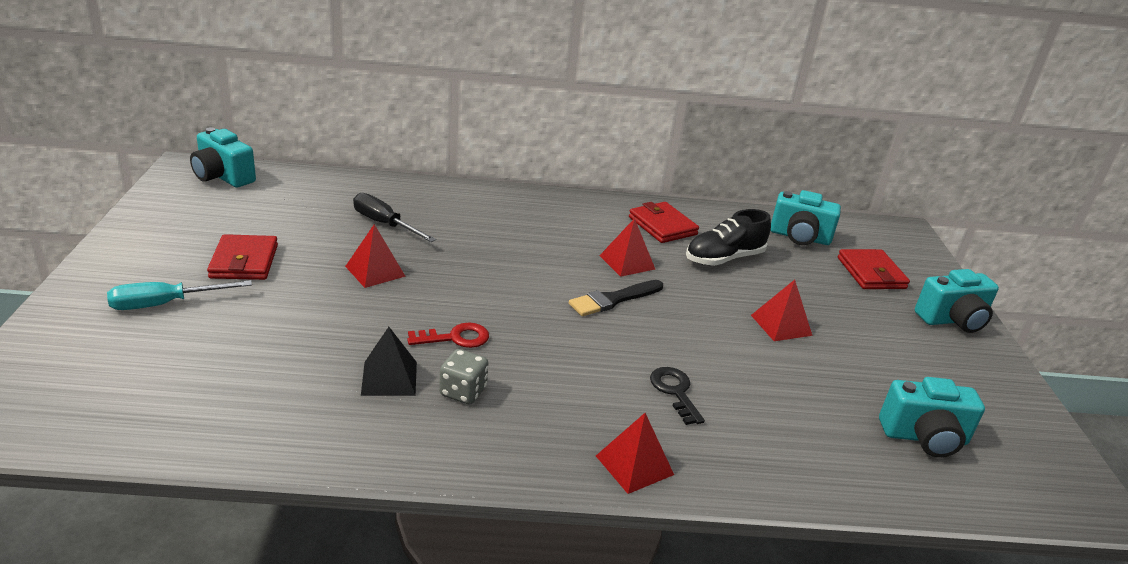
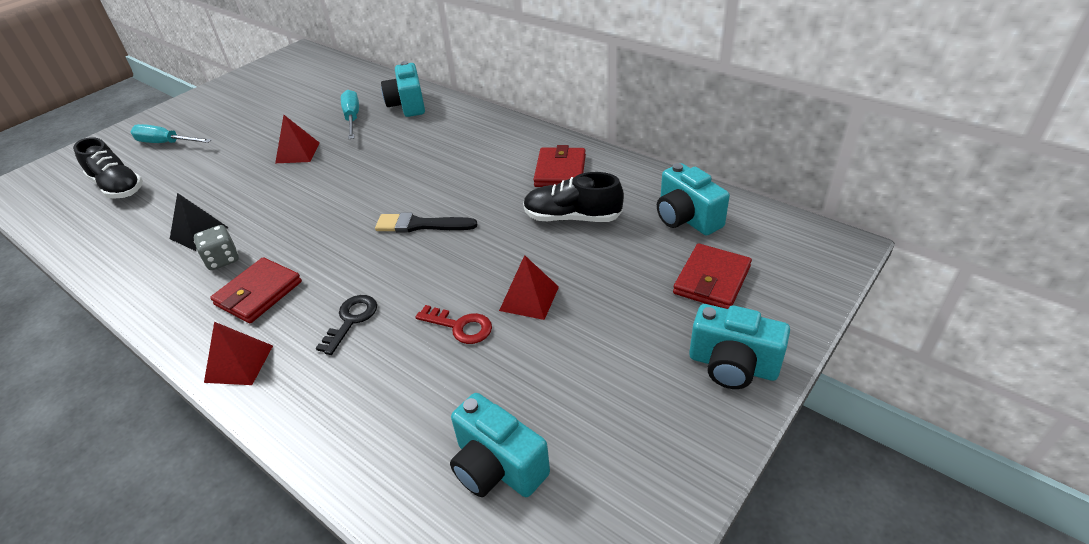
camera: 45 degrees right, 10 degrees up
turquoise camera [190,127,256,187] -> turquoise camera moved to [381,61,425,117]
red wallet [207,234,278,280] -> red wallet moved to [210,257,302,323]
black screwdriver [353,193,436,242] -> turquoise screwdriver [341,90,359,139]
red key [407,323,489,348] -> red key moved to [415,305,492,344]
red pyramid [599,218,655,277] -> none
none -> black shoe [73,137,143,198]

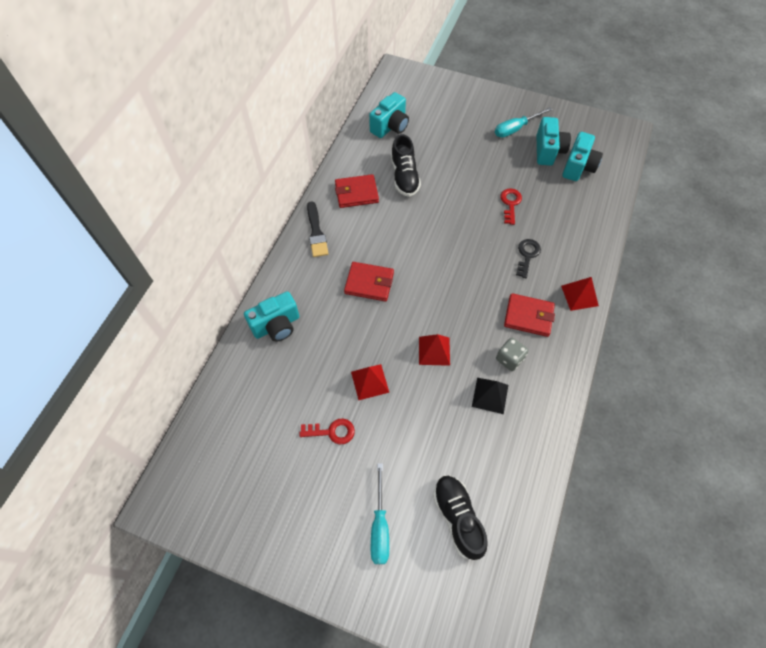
camera: 110 degrees left, 20 degrees up
black shoe [73,137,143,198] -> black shoe turned 45 degrees counterclockwise [433,475,488,560]
black key [316,295,377,355] -> black key turned 105 degrees clockwise [516,239,541,278]
turquoise screwdriver [341,90,359,139] -> turquoise screwdriver moved to [495,107,553,138]
black brush [375,213,477,233] -> black brush moved to [307,202,329,257]
red pyramid [499,255,559,320] -> red pyramid moved to [419,334,450,366]
red wallet [673,244,752,309] -> red wallet moved to [344,262,394,301]
turquoise camera [689,304,790,389] -> turquoise camera moved to [536,117,571,166]
none -> red key [299,419,355,444]

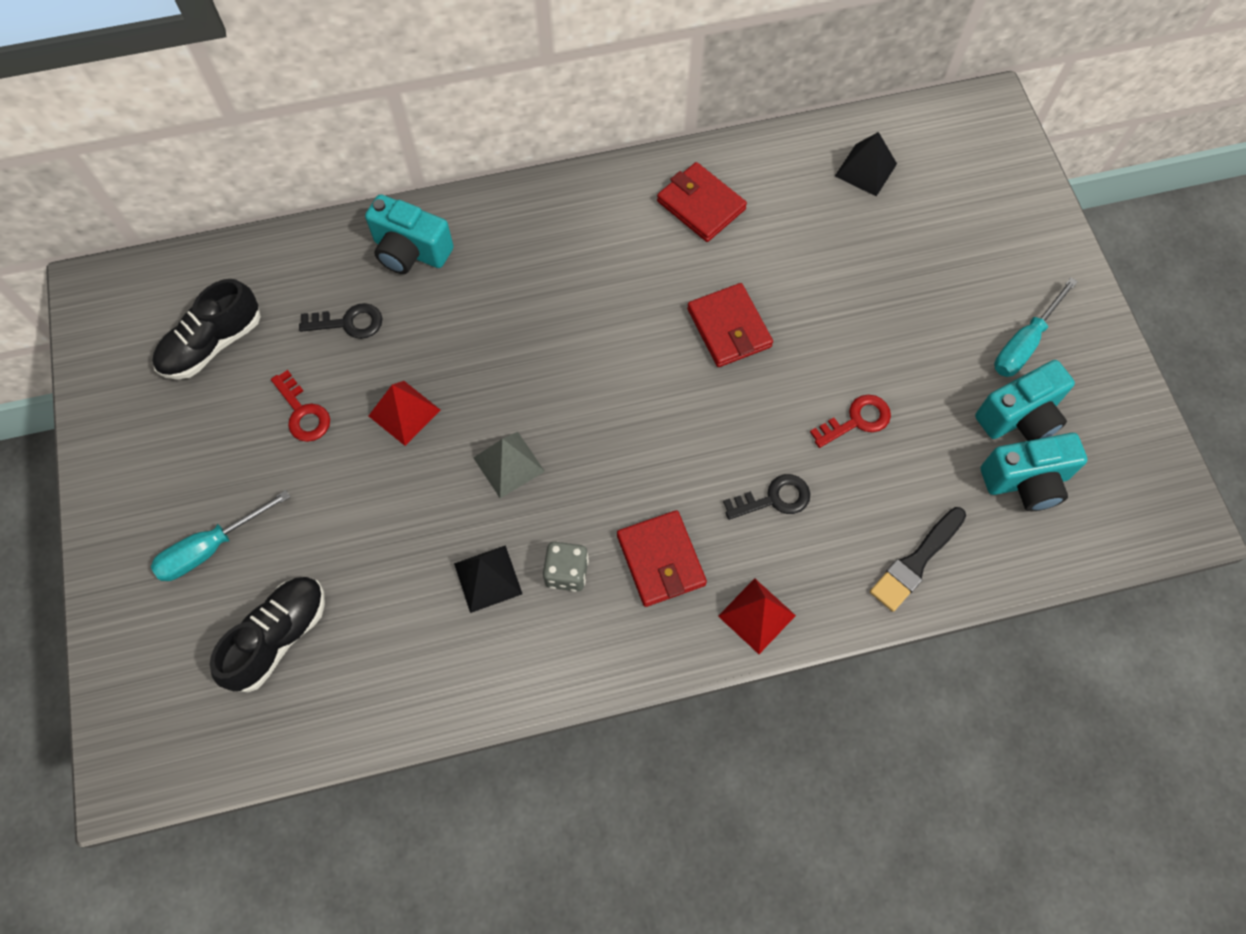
camera: 55 degrees right, 5 degrees up
black brush [307,202,329,257] -> black brush moved to [870,507,966,612]
red wallet [344,262,394,301] -> red wallet moved to [687,283,773,367]
turquoise camera [369,92,409,138] -> black pyramid [835,132,897,196]
black shoe [391,134,421,197] -> black shoe moved to [153,279,261,380]
red pyramid [419,334,450,366] -> grey pyramid [474,432,545,498]
turquoise screwdriver [495,107,553,138] -> turquoise screwdriver turned 75 degrees counterclockwise [994,278,1078,377]
none -> black key [299,303,382,339]

